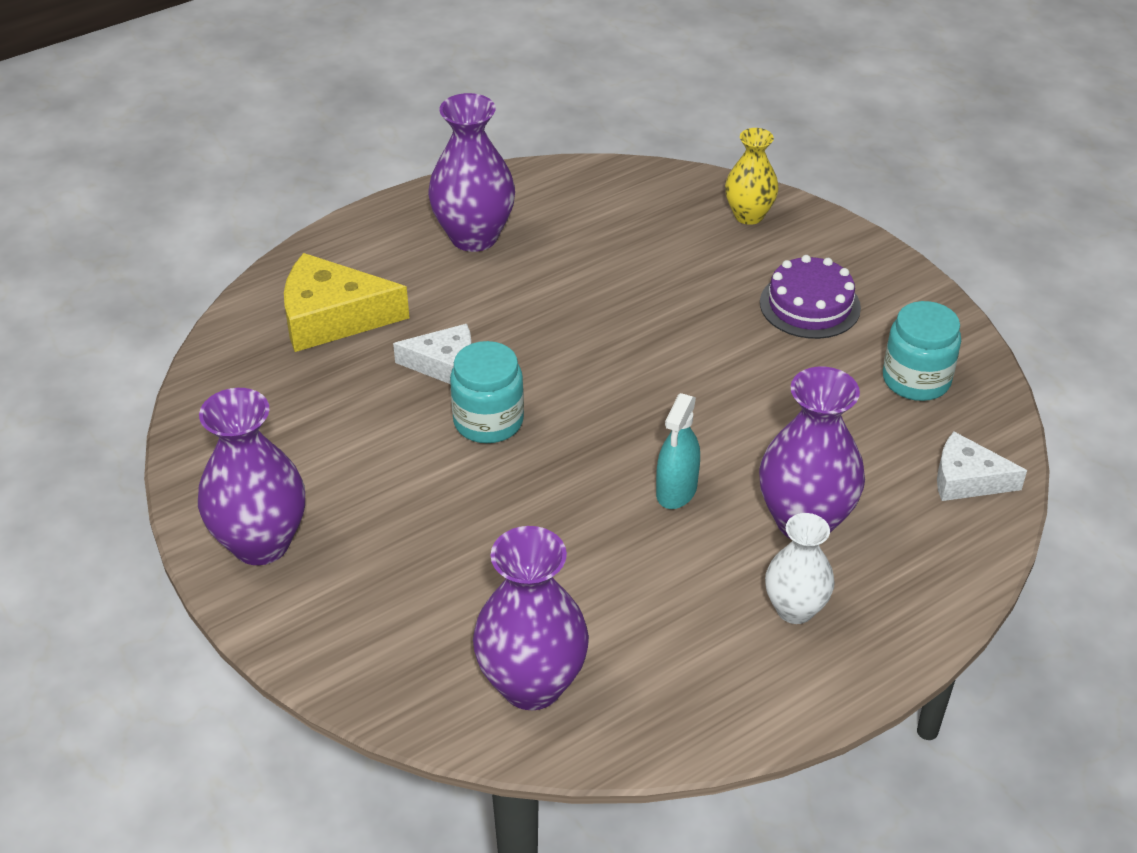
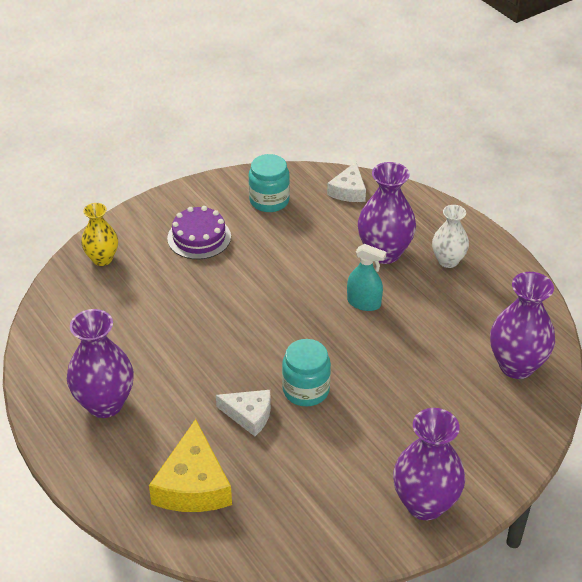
camera: 90 degrees left, 0 degrees up
white cheese [393,324,471,384] -> white cheese turned 105 degrees clockwise [216,390,271,436]

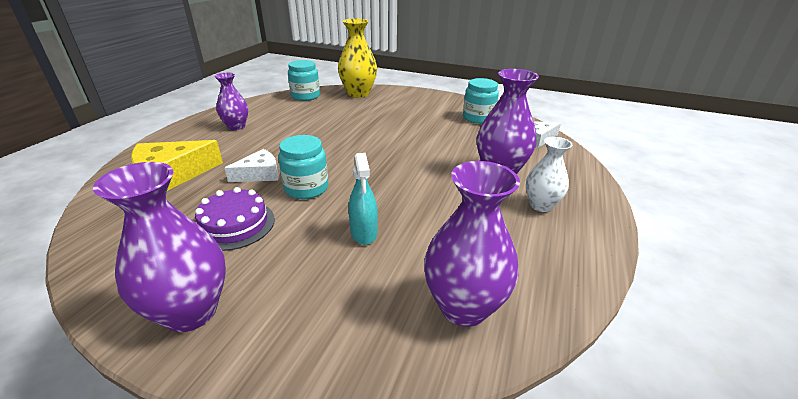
camera: 55 degrees right, 10 degrees down
purple vase [67,309,134,418] -> purple vase [214,73,248,130], size x0.63
yellow vase [81,203,118,266] -> yellow vase [338,19,377,98], size x1.59
purple cake [167,206,231,259] -> purple cake moved to [195,187,275,251]
white cheese [216,390,271,436] -> white cheese turned 105 degrees counterclockwise [225,149,279,182]
turquoise spray bottle [347,244,386,311] -> turquoise spray bottle moved to [349,153,378,245]
none -> turquoise jar [288,60,320,101]

